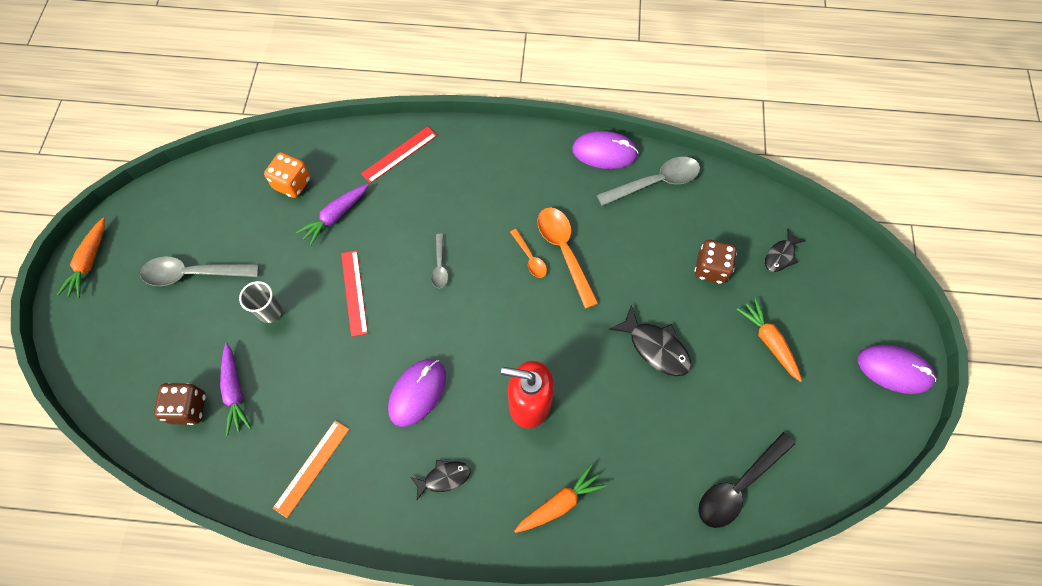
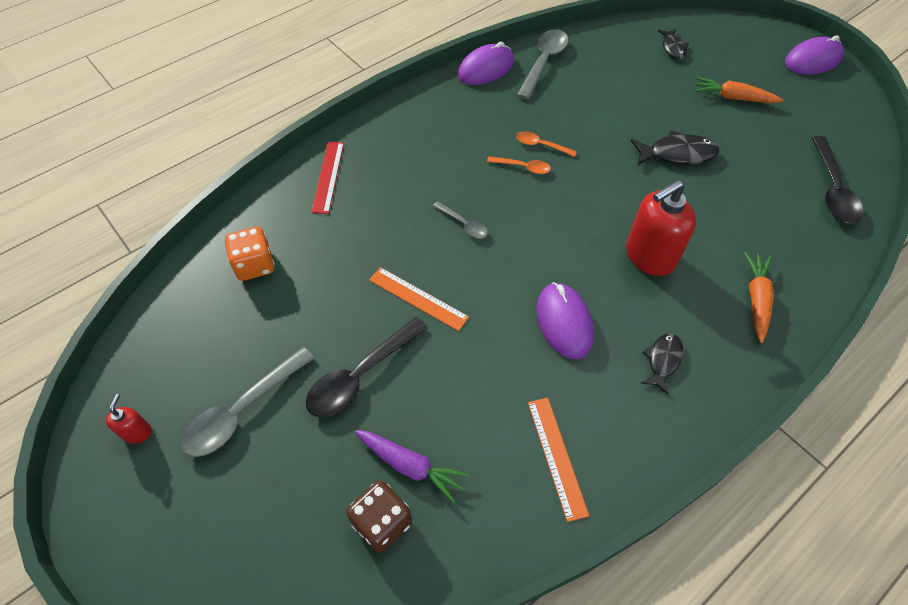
camera: 45 degrees left, 10 degrees down
orange carrot [57,218,105,299] -> none
grey cup [239,281,282,323] -> black spoon [306,317,428,417]
purple carrot [296,184,369,246] -> none
red ruler [341,250,368,337] -> orange ruler [369,267,469,331]
orange spoon [537,207,598,309] -> orange spoon [516,131,577,157], size x0.54
brown dice [695,240,737,284] -> none
none -> red soap dispenser [106,394,152,444]

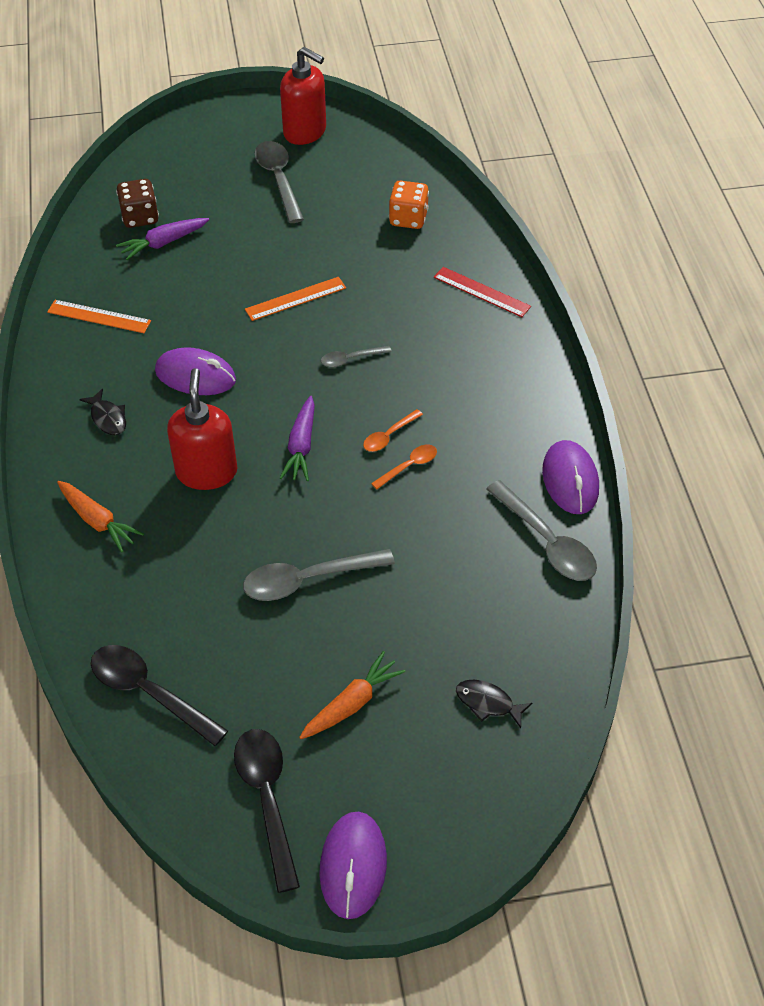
camera: 120 degrees right, 5 degrees down
red soap dispenser [106,394,152,444] -> red soap dispenser [280,47,326,145], size x2.16
black spoon [306,317,428,417] -> black spoon moved to [234,729,300,893]
black fish [631,130,719,166] -> grey spoon [243,549,395,601]
none -> purple carrot [280,396,315,481]

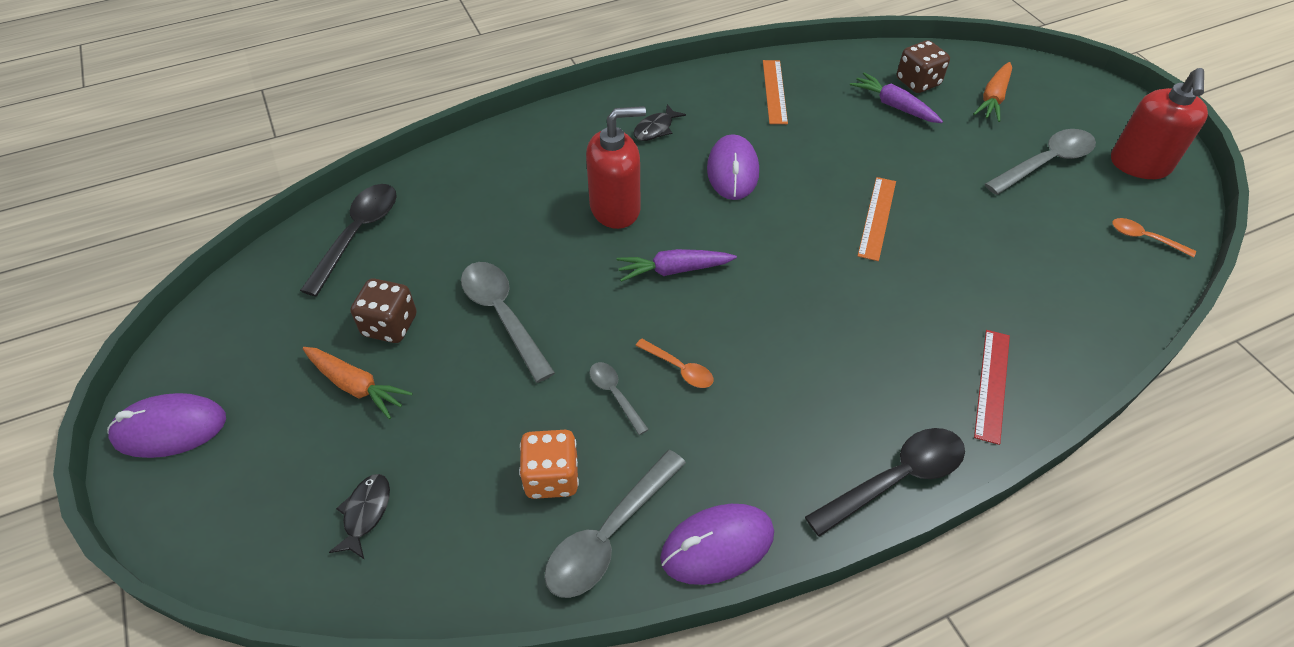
camera: 75 degrees right, 0 degrees up
orange carrot [57,481,144,553] -> orange carrot moved to [973,62,1012,122]
black spoon [234,729,300,893] -> black spoon moved to [805,428,965,537]
orange ruler [245,277,346,321] -> orange ruler turned 60 degrees clockwise [858,177,896,261]
grey spoon [321,346,392,367] -> grey spoon moved to [589,362,649,435]
orange spoon [363,409,423,452] -> orange spoon moved to [1112,218,1196,258]
orange dice [389,181,429,229] -> orange dice moved to [519,430,579,499]
none -> brown dice [351,279,417,343]

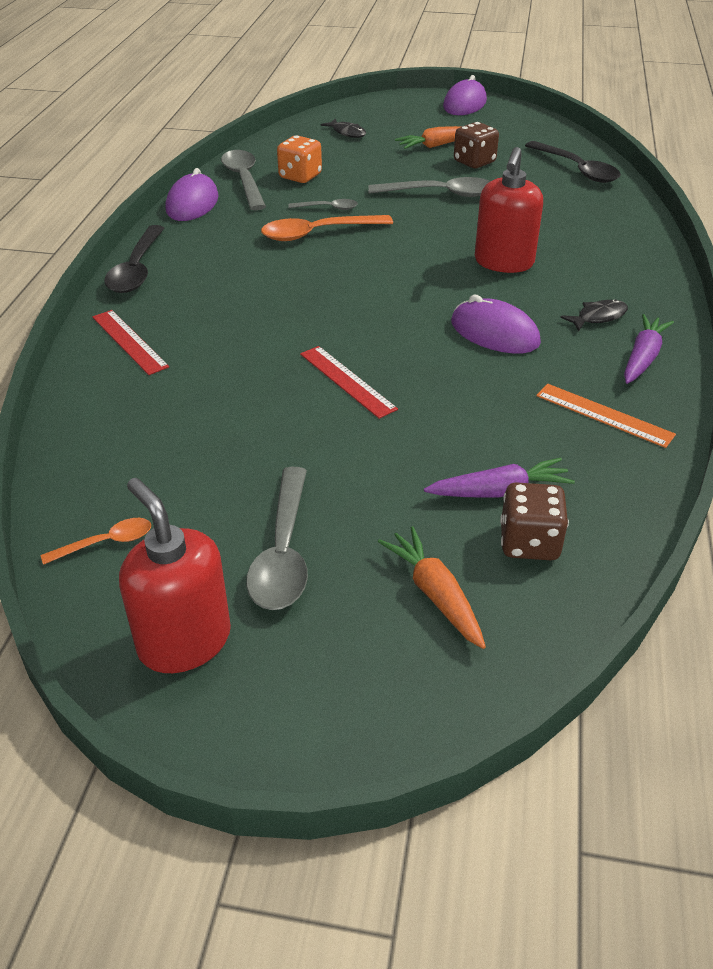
camera: 125 degrees right, 10 degrees down
purple carrot [616,249,737,282] -> purple carrot moved to [624,314,674,384]
black fish [633,104,686,141] -> black fish turned 75 degrees clockwise [560,299,628,331]
orange spoon [635,338,713,388] -> orange spoon [261,215,393,241], size x1.86
orange ruler [858,177,896,261] -> red ruler [300,346,398,419]

